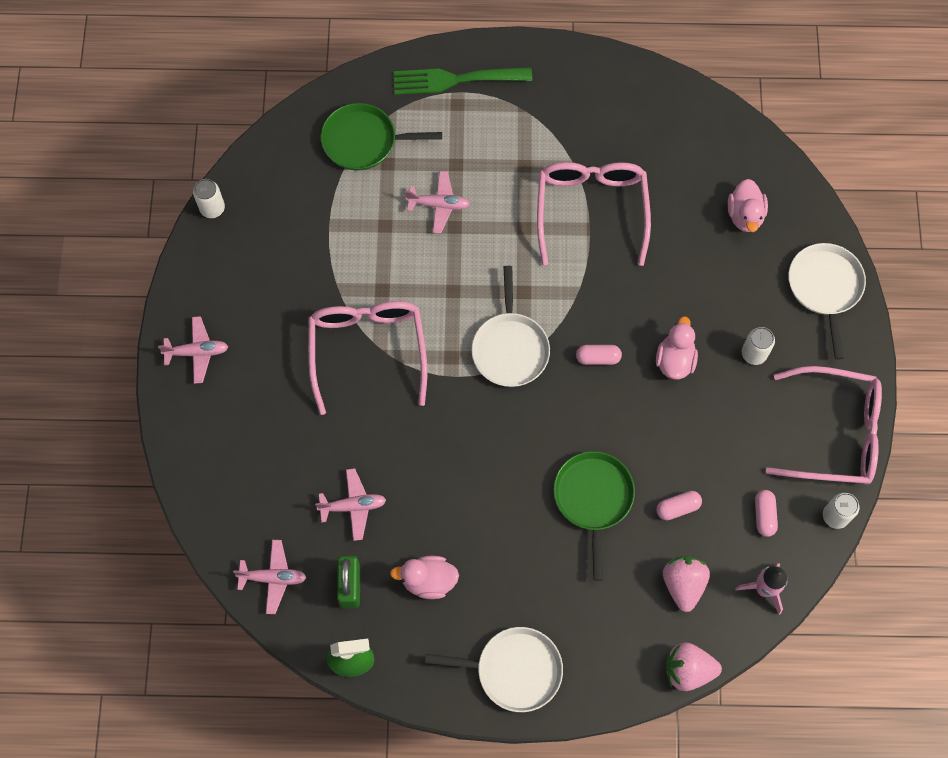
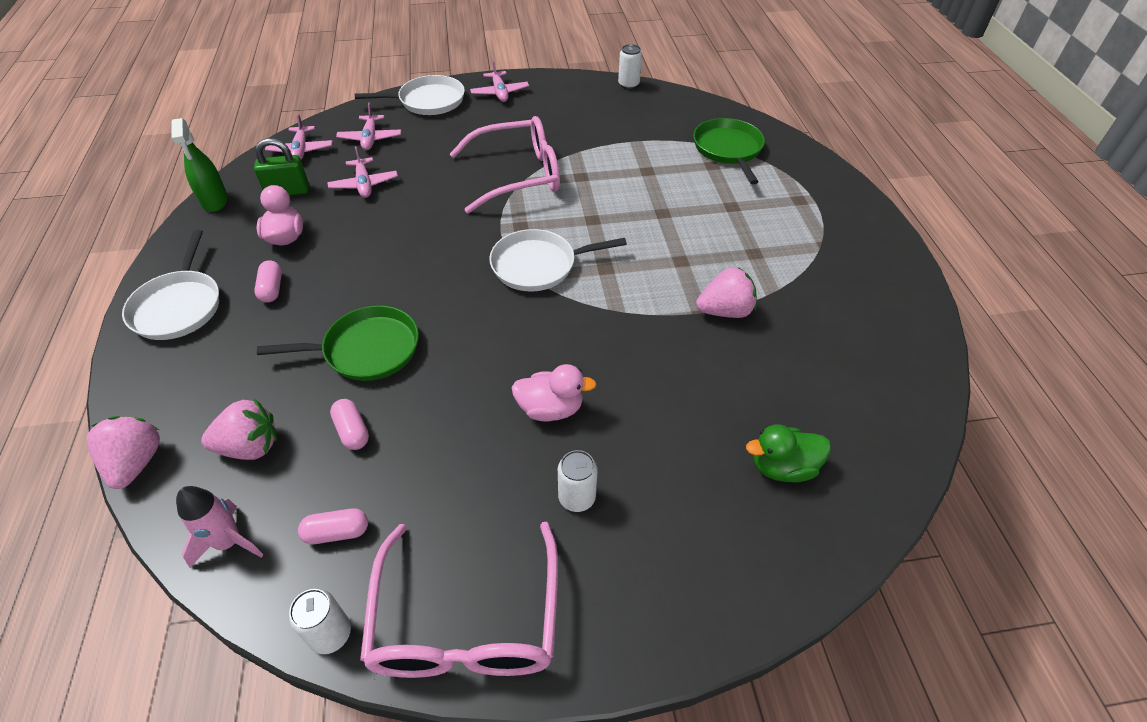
camera: 80 degrees right, 20 degrees down
green fork [393,67,532,95] -> none
pink plane [405,171,470,234] -> pink plane moved to [336,102,401,150]
pink glasses [537,162,651,266] -> pink strawberry [696,267,757,318]
pink capsule [576,345,622,365] -> pink capsule moved to [254,260,282,302]
pink duck [728,179,768,232] -> green duck [746,424,831,482]
white pan [788,243,866,360] -> white pan moved to [355,75,465,115]

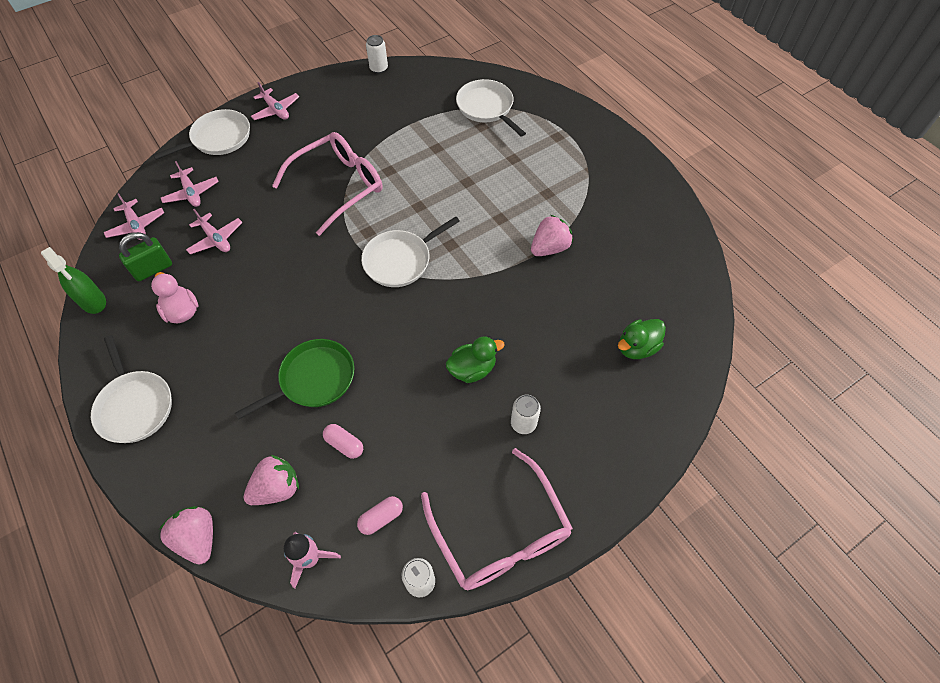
camera: 25 degrees left, 10 degrees up
pink capsule [254,260,282,302] -> none
pink duck [511,364,597,421] -> green duck [446,336,505,383]
green pan [693,118,765,184] -> white pan [456,79,526,137]

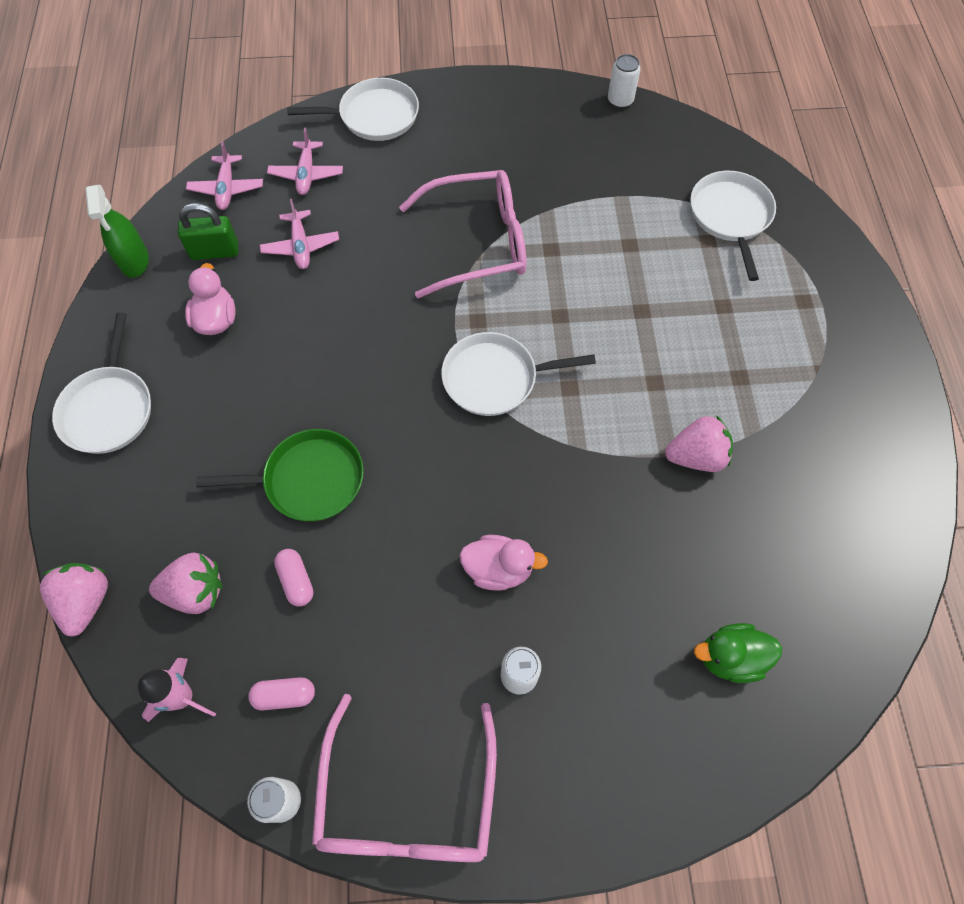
camera: 30 degrees right, 5 degrees up
pink plane [251,82,299,120] -> none
green duck [446,336,505,383] -> pink duck [460,535,548,591]

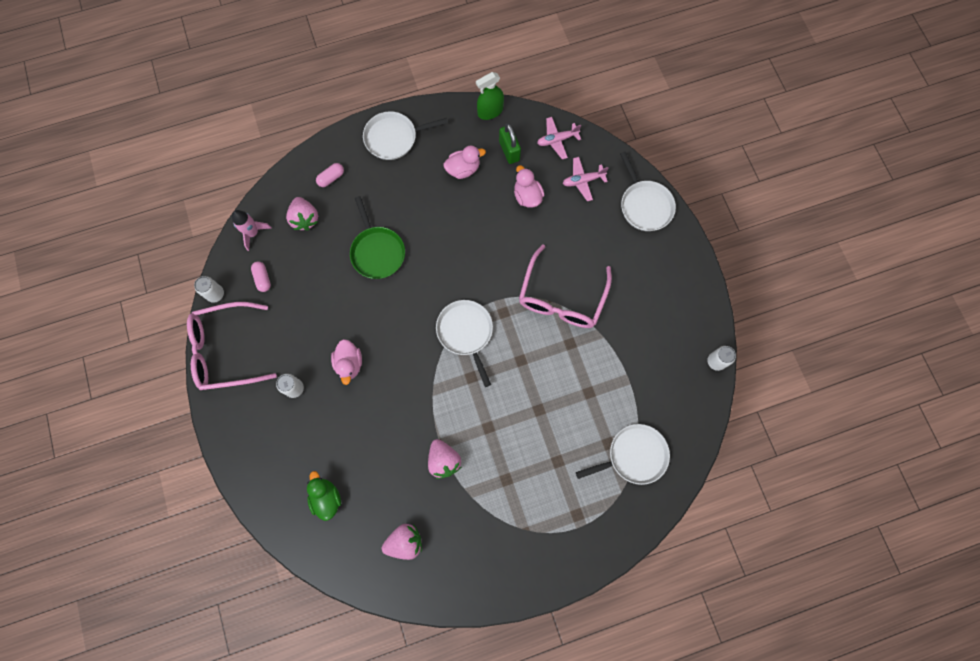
camera: 75 degrees right, 10 degrees up
pink strawberry [40,563,108,637] -> pink strawberry moved to [382,524,422,560]
pink plane [260,199,339,269] -> pink duck [514,165,544,208]
pink capsule [274,549,313,606] -> pink capsule moved to [316,163,344,187]
pink glasses [399,170,526,298] -> pink glasses turned 45 degrees clockwise [519,244,612,328]

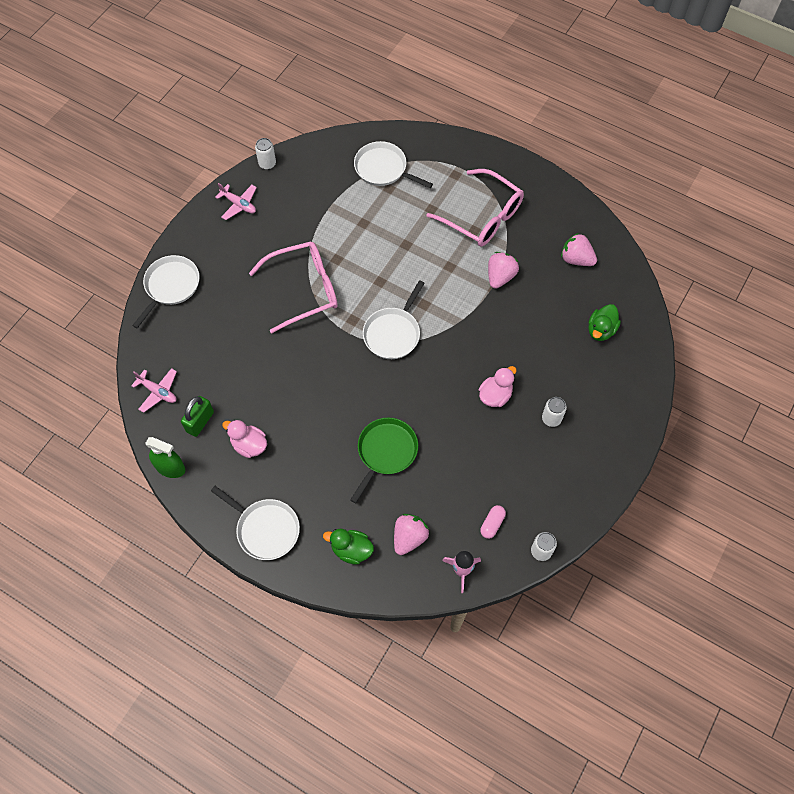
camera: 130 degrees left, 10 degrees down
pink glasses [187,302,277,390] -> pink glasses moved to [426,169,524,247]
pink capsule [316,163,344,187] -> green duck [323,528,374,565]
pink duck [514,165,544,208] -> none
pink plane [563,157,608,201] -> pink plane moved to [215,183,257,220]

